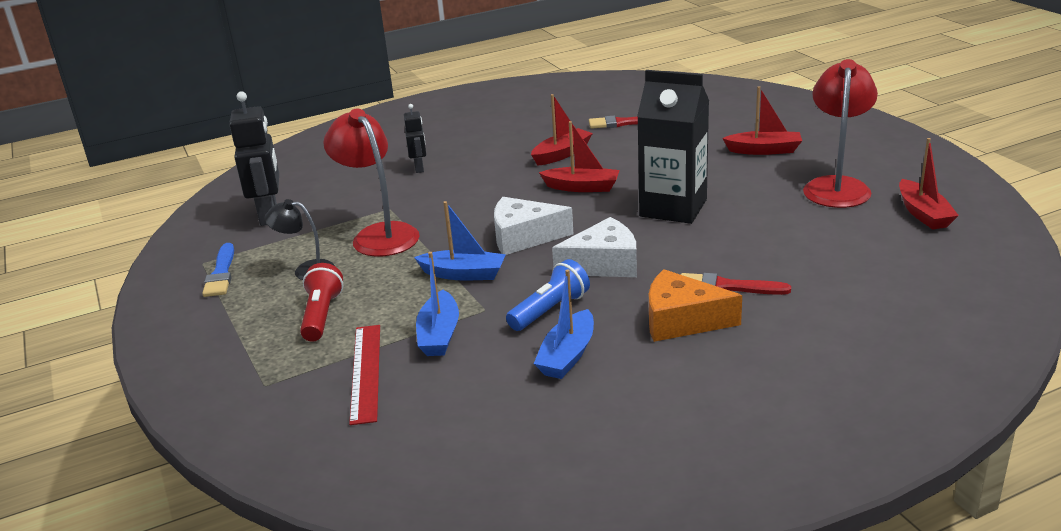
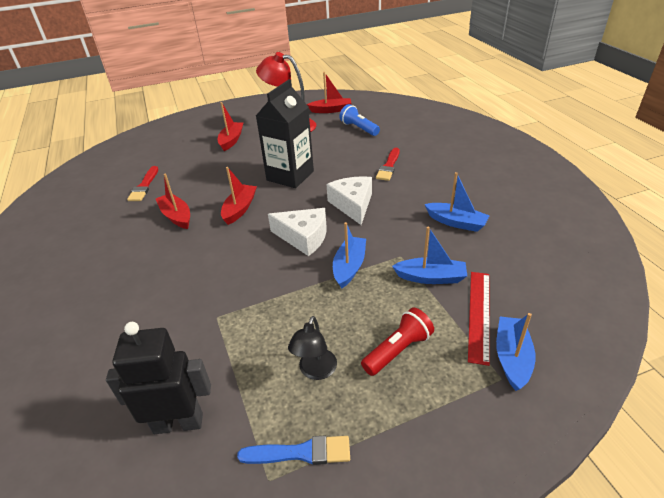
camera: 85 degrees left, 10 degrees up
red flashlight [300,263,343,342] -> red flashlight turned 135 degrees clockwise [361,307,434,376]
red lamp [323,108,420,257] -> none
red ruler [349,325,380,425] -> red ruler turned 75 degrees counterclockwise [468,272,490,366]
black robot [404,104,426,173] -> none
white cheese [494,197,573,255] -> white cheese turned 75 degrees counterclockwise [268,208,327,256]
blue flashlight [506,259,590,331] -> blue flashlight moved to [339,104,380,136]
orange cheese [649,269,742,342] -> none
none -> blue boat [496,313,536,391]

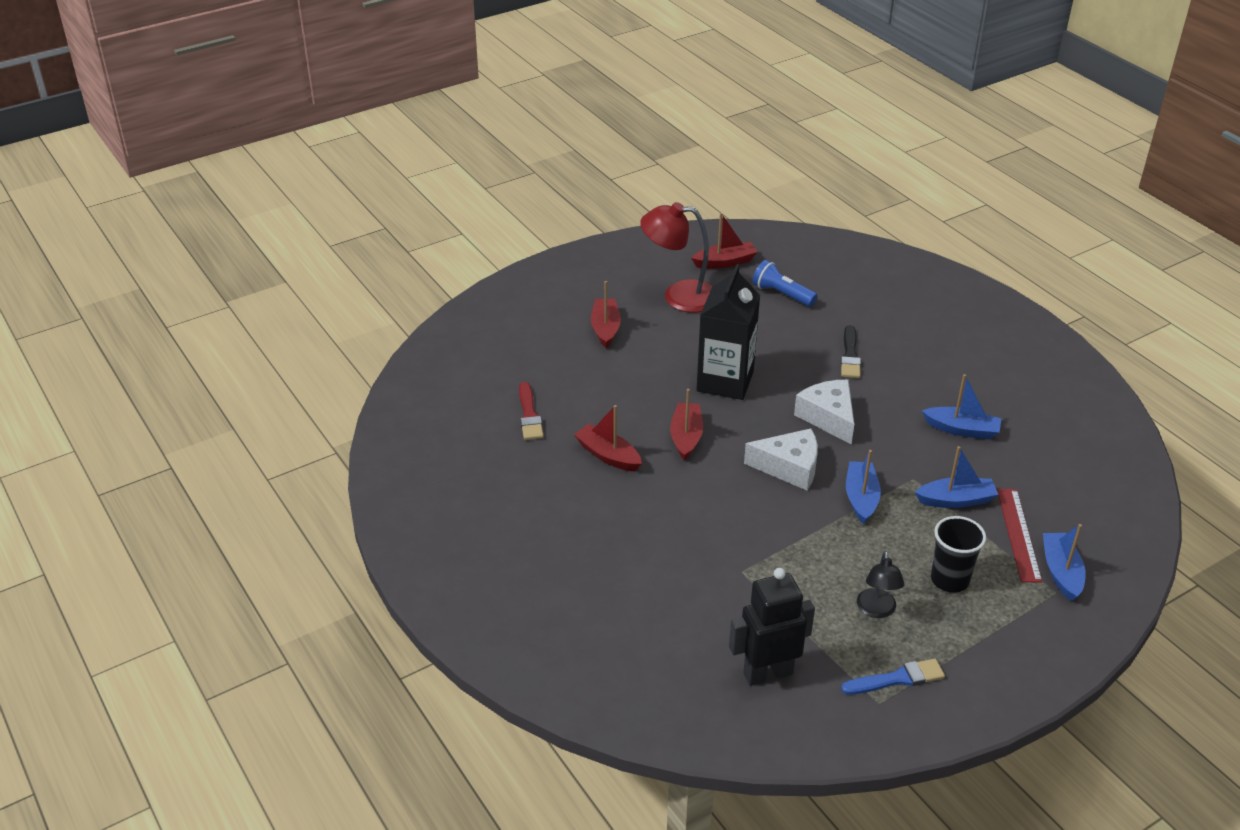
camera: 15 degrees left, 0 degrees up
red flashlight [361,307,434,376] -> black cup [931,516,986,593]
red brush [376,148,400,181] -> black brush [841,325,861,378]

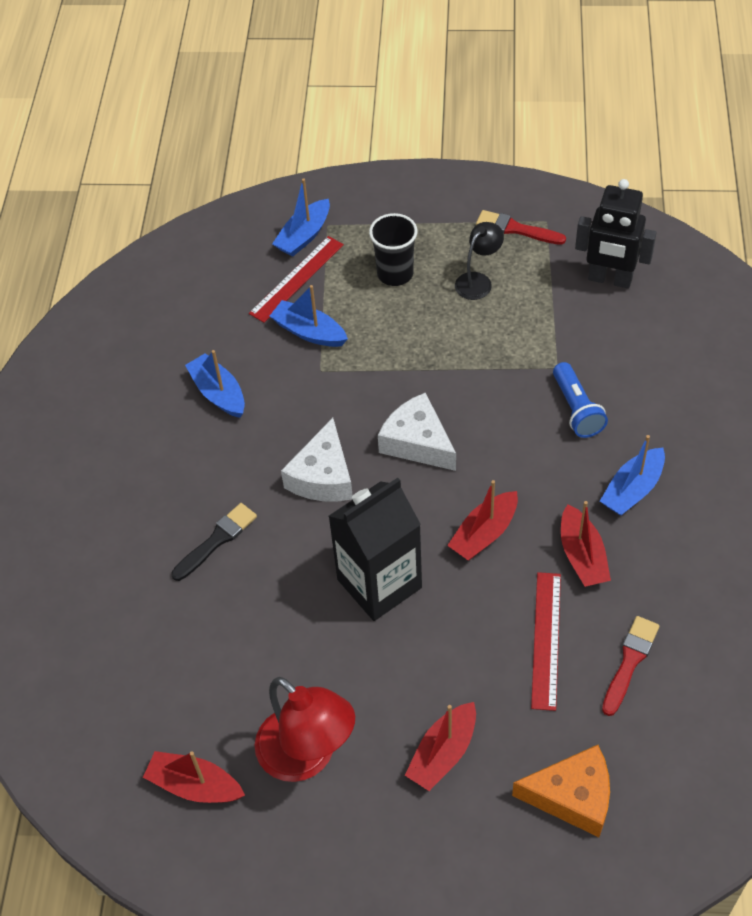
camera: 140 degrees left, 15 degrees up
blue flashlight [752,260,817,307] -> blue flashlight moved to [553,362,608,438]
blue brush [841,659,945,695] -> red brush [476,210,566,245]
blue boat [846,450,881,524] -> blue boat moved to [600,435,665,516]
none -> orange cheese [512,745,610,837]
none -> red ruler [531,572,561,711]

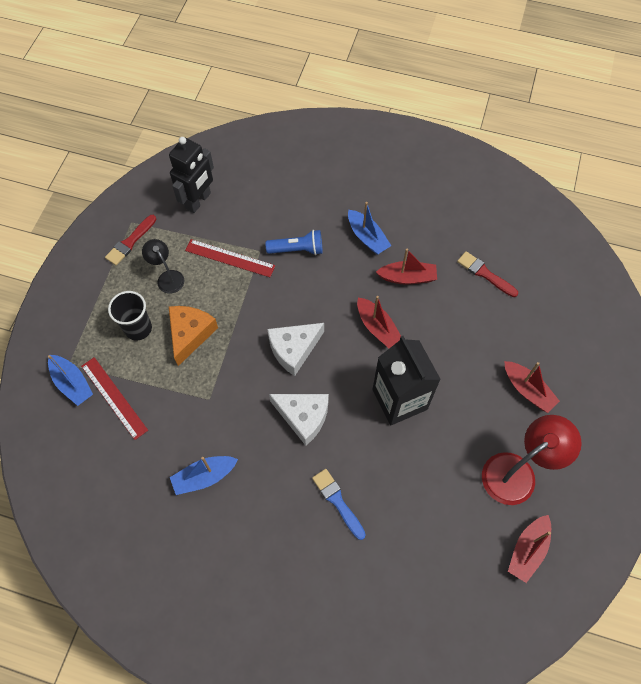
camera: 80 degrees left, 10 degrees up
black brush [171,503,257,581] -> blue brush [312,469,366,540]
blue boat [270,285,348,347] -> none
orange cheese [512,745,610,837] -> orange cheese moved to [169,306,218,366]
red ruler [531,572,561,711] -> red ruler moved to [185,239,275,277]

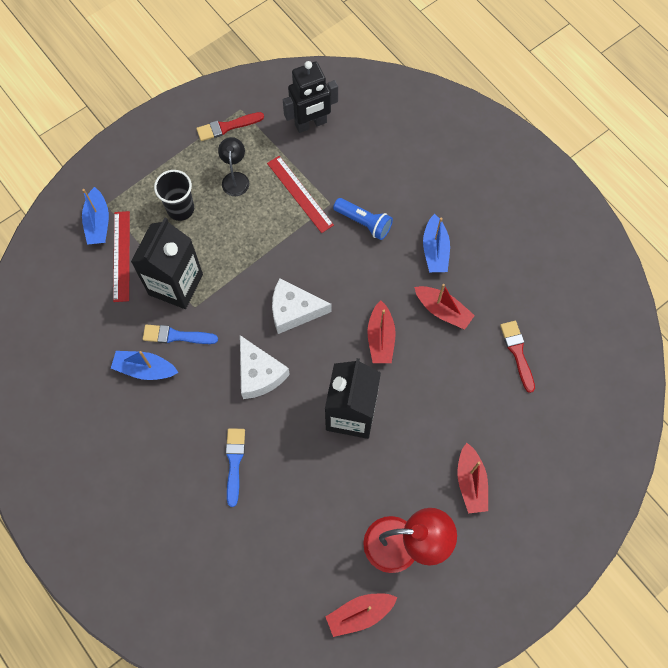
camera: 35 degrees right, 5 degrees up
orange cheese [169,306,218,366] -> none
none -> black carton [131,217,203,309]
none -> blue brush [143,324,218,344]

